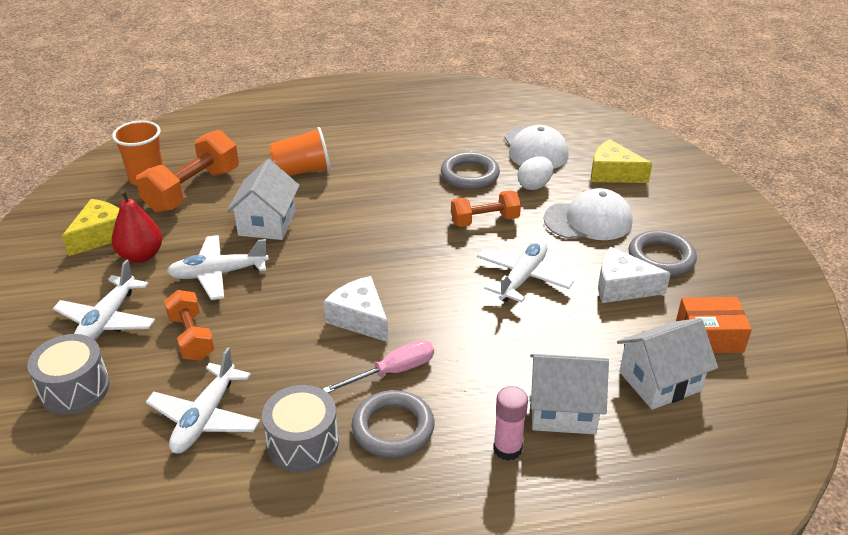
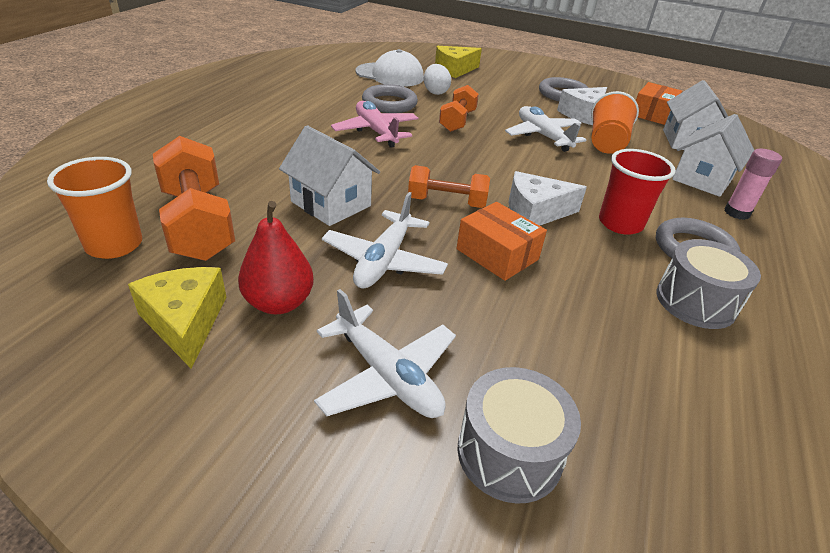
camera: 60 degrees left, 0 degrees up
white plane [146,347,260,454] -> none
orange dumbbell [164,290,215,361] -> orange dumbbell moved to [408,165,490,208]
orange cup [269,127,331,176] -> orange cup moved to [591,91,639,154]
pink screwdriver [323,340,434,393] -> red cup [599,149,676,235]
white cap [544,188,633,240] -> none
none -> pink plane [331,101,418,148]
none -> orange box [456,202,547,281]

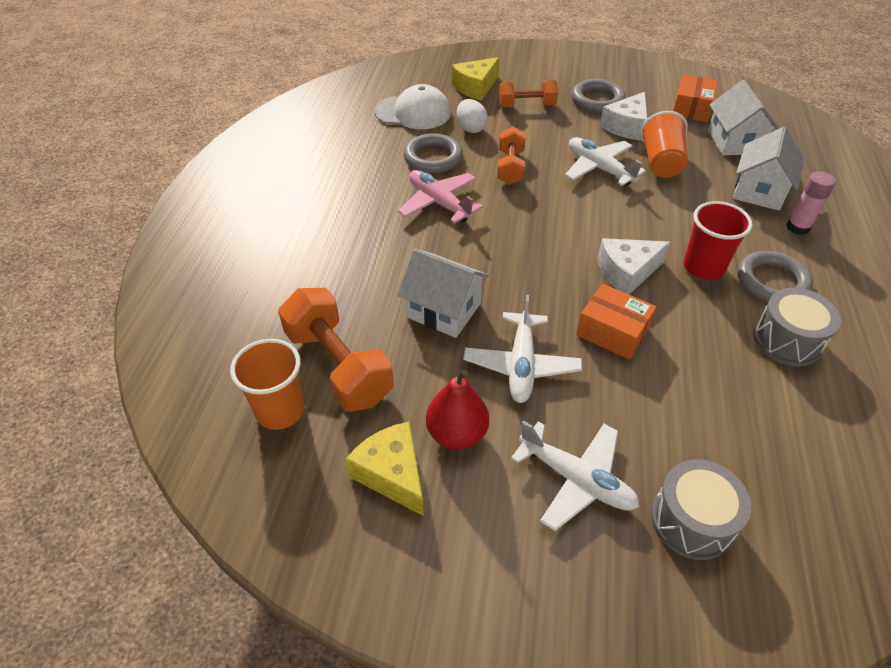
camera: 10 degrees left, 10 degrees up
orange dumbbell [408,165,490,208] -> orange dumbbell moved to [499,80,558,107]

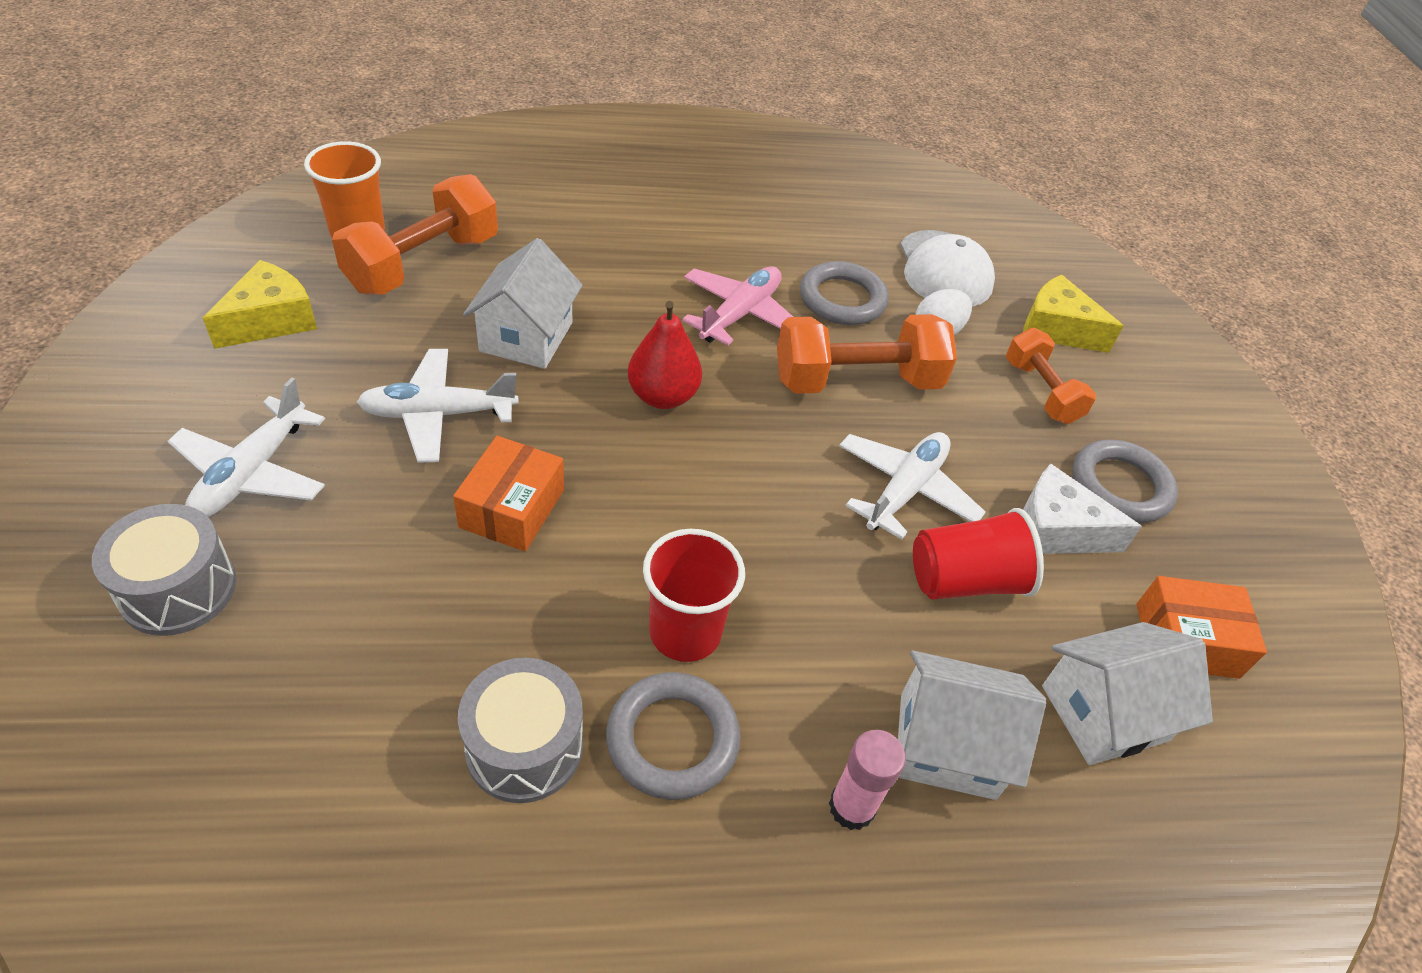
camera: 70 degrees right, 0 degrees up
red pear [426,369,489,449] -> red pear moved to [628,301,702,409]
orange dumbbell [497,126,526,185] -> orange dumbbell [777,314,957,394], size x1.62
white cheese [597,238,671,294] -> none
orange cup [640,111,688,178] -> red cup [913,508,1044,600]

